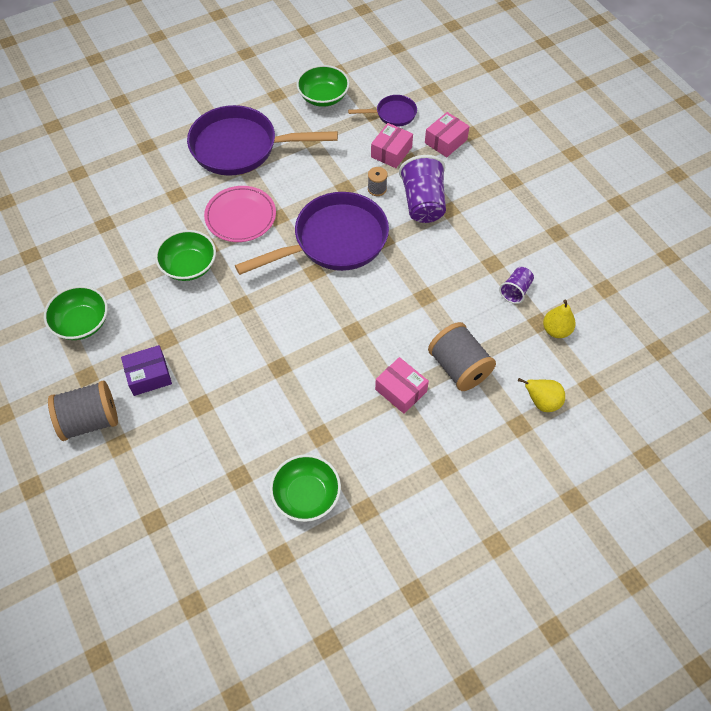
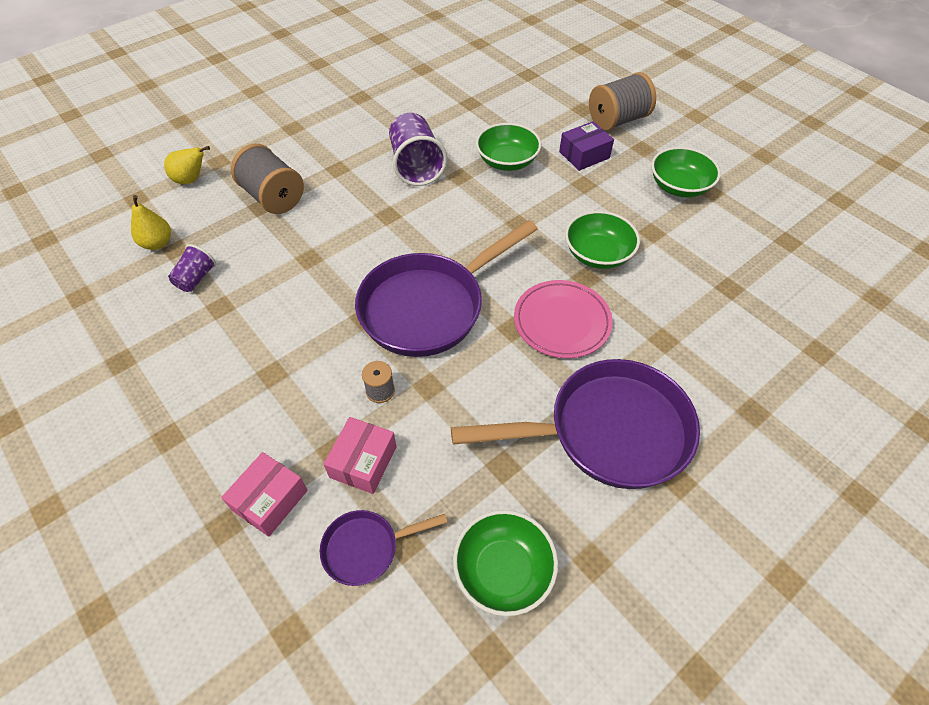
camera: 170 degrees right, 5 degrees down
green bowl [270,454,341,522] -> green bowl moved to [476,123,541,171]
pink box [375,357,429,414] -> none
purple cup [399,155,446,223] -> purple cup moved to [389,113,447,186]

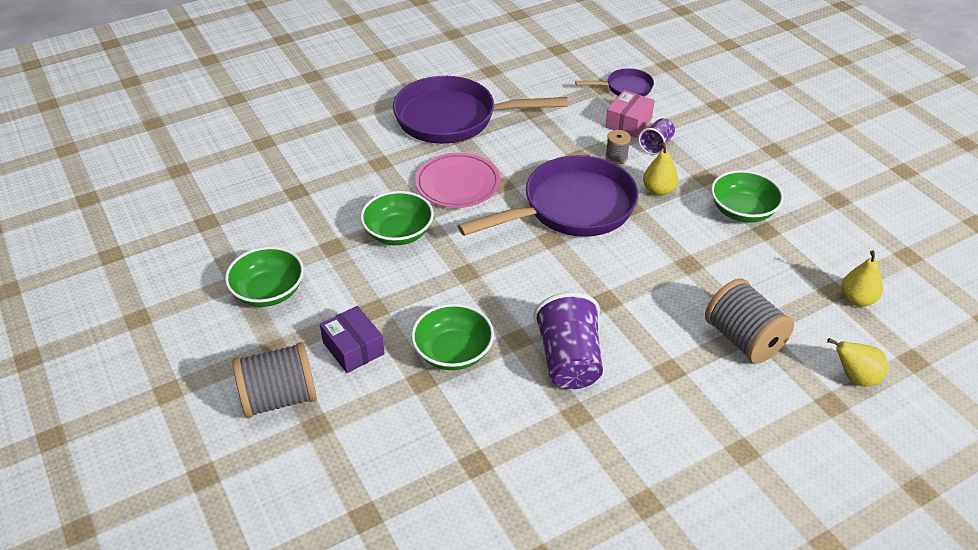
camera: 170 degrees left, 10 degrees down
purple cup [168,244,216,292] -> purple cup moved to [638,118,675,155]
pink box [221,452,307,537] -> none
green bowl [453,510,558,616] -> green bowl moved to [711,170,784,223]
purple box [559,121,614,171] -> purple box turned 75 degrees clockwise [320,306,385,373]
none -> yellow pear [643,142,678,196]

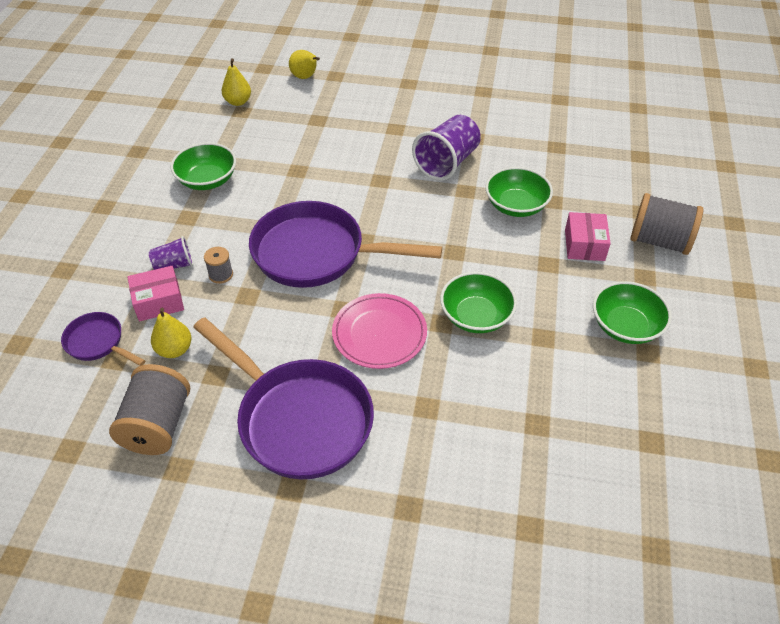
camera: 140 degrees left, 5 degrees up
purple box [320,306,385,373] -> pink box [565,212,611,261]
yellow pear [643,142,678,196] -> yellow pear moved to [151,308,191,358]
grey spool [705,279,794,364] -> grey spool moved to [109,364,190,455]

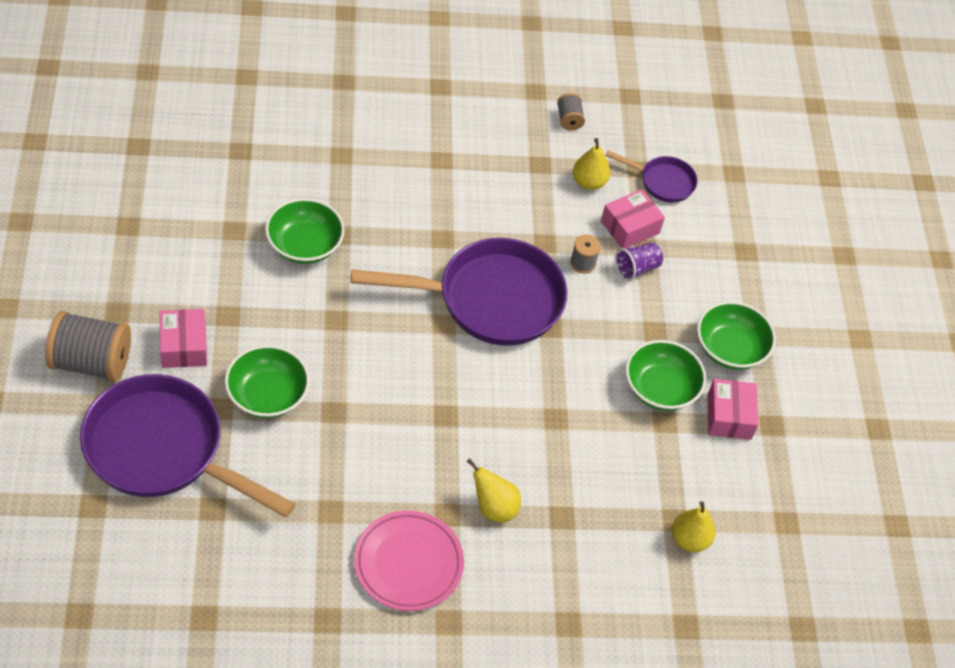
camera: 160 degrees right, 5 degrees up
grey spool [109,364,190,455] -> grey spool [557,93,585,131], size x0.49
purple pan [193,317,374,480] -> purple pan moved to [80,374,296,518]
yellow pear [289,50,320,79] -> yellow pear moved to [466,458,521,522]
pink plate [332,293,427,369] -> pink plate moved to [354,510,464,611]
purple cup [412,115,481,181] -> none
green bowl [593,281,672,344] -> green bowl moved to [697,301,776,370]
none -> pink box [708,379,758,440]

